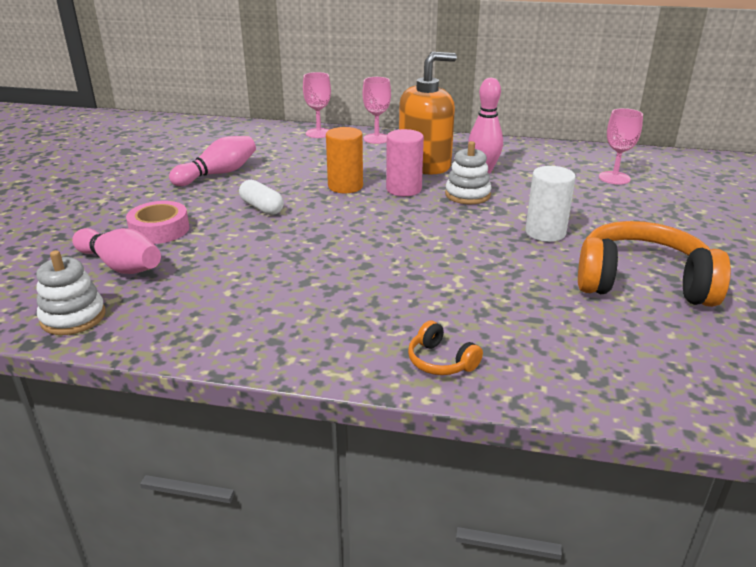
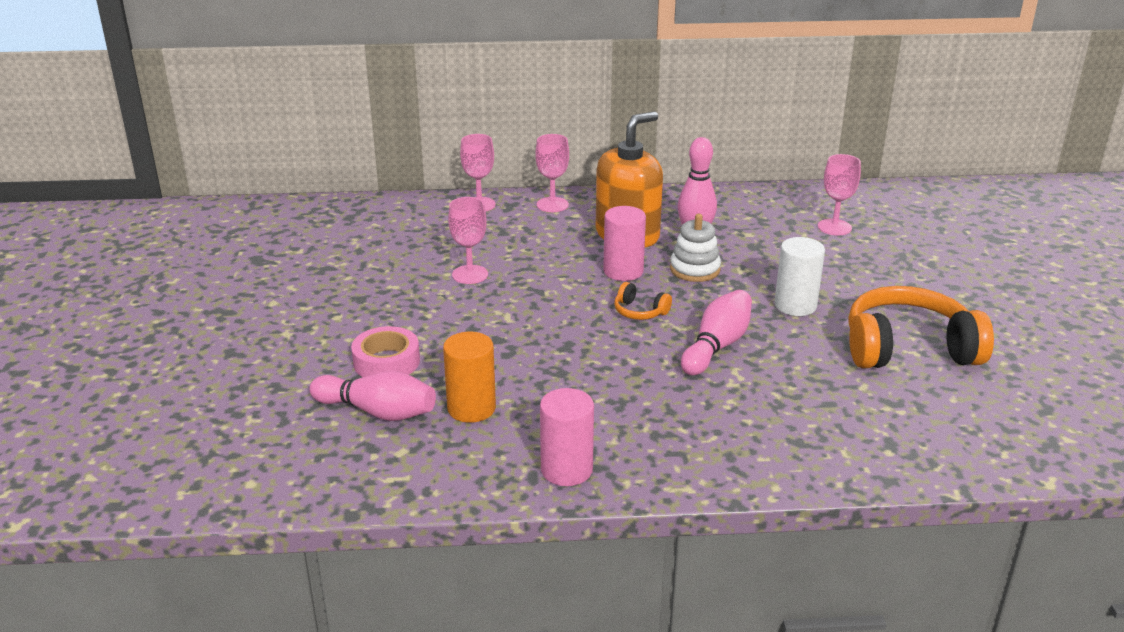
camera: 15 degrees left, 0 degrees up
white stacking toy [36,250,105,335] -> none
pink bowling pin [169,136,256,186] -> pink bowling pin moved to [681,290,752,375]
white capsule [239,180,284,215] -> none
orange cylinder [326,127,363,193] -> orange cylinder moved to [443,332,496,423]
orange headphones [408,320,483,375] -> orange headphones moved to [614,282,672,320]
none -> pink goblet [448,197,488,284]
none -> pink cylinder [540,388,594,486]

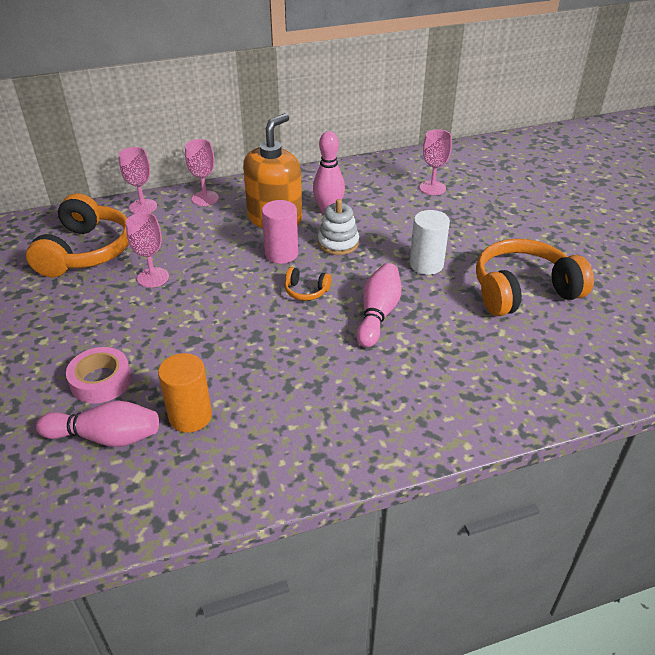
camera: 15 degrees left, 10 degrees up
pink cylinder [540,388,594,486] -> none
none -> orange headphones [26,193,129,277]

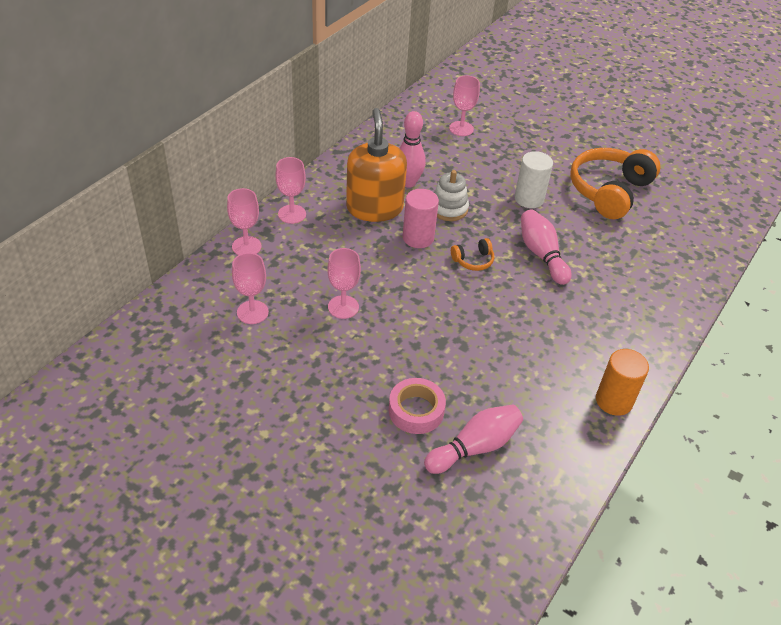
camera: 40 degrees left, 5 degrees up
orange headphones [26,193,129,277] -> pink goblet [232,253,269,324]
orange cylinder [158,353,212,433] -> orange cylinder moved to [596,349,649,416]

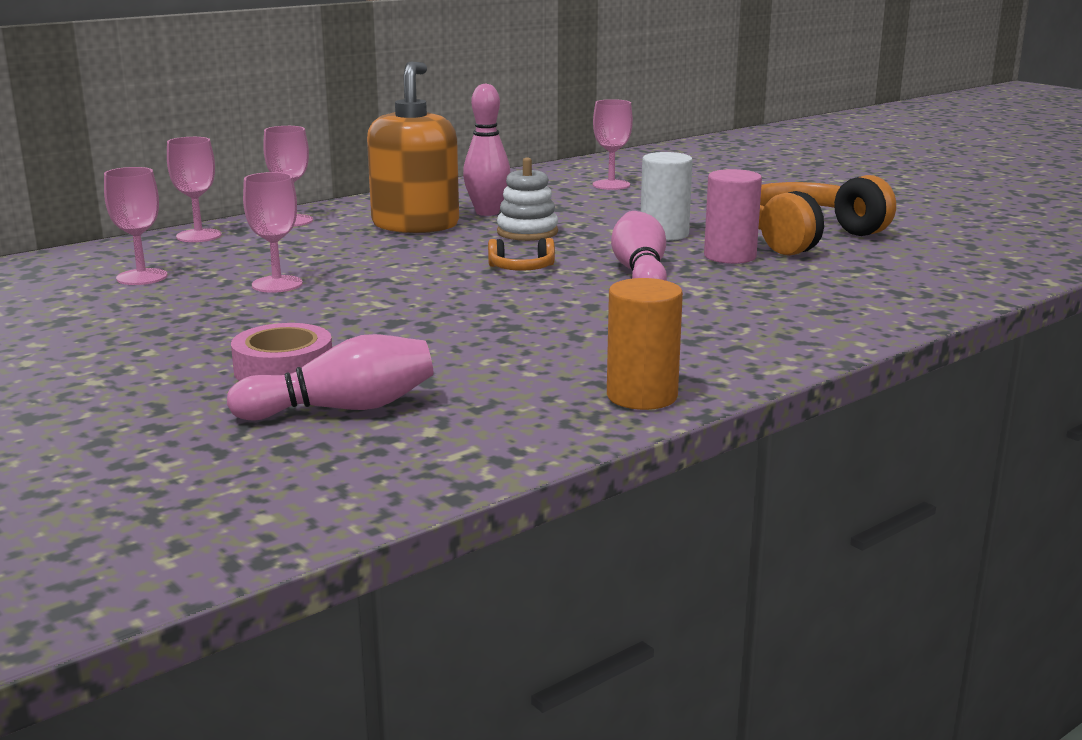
camera: 20 degrees right, 25 degrees down
pink cylinder [403,189,439,248] -> pink cylinder moved to [704,169,762,264]

